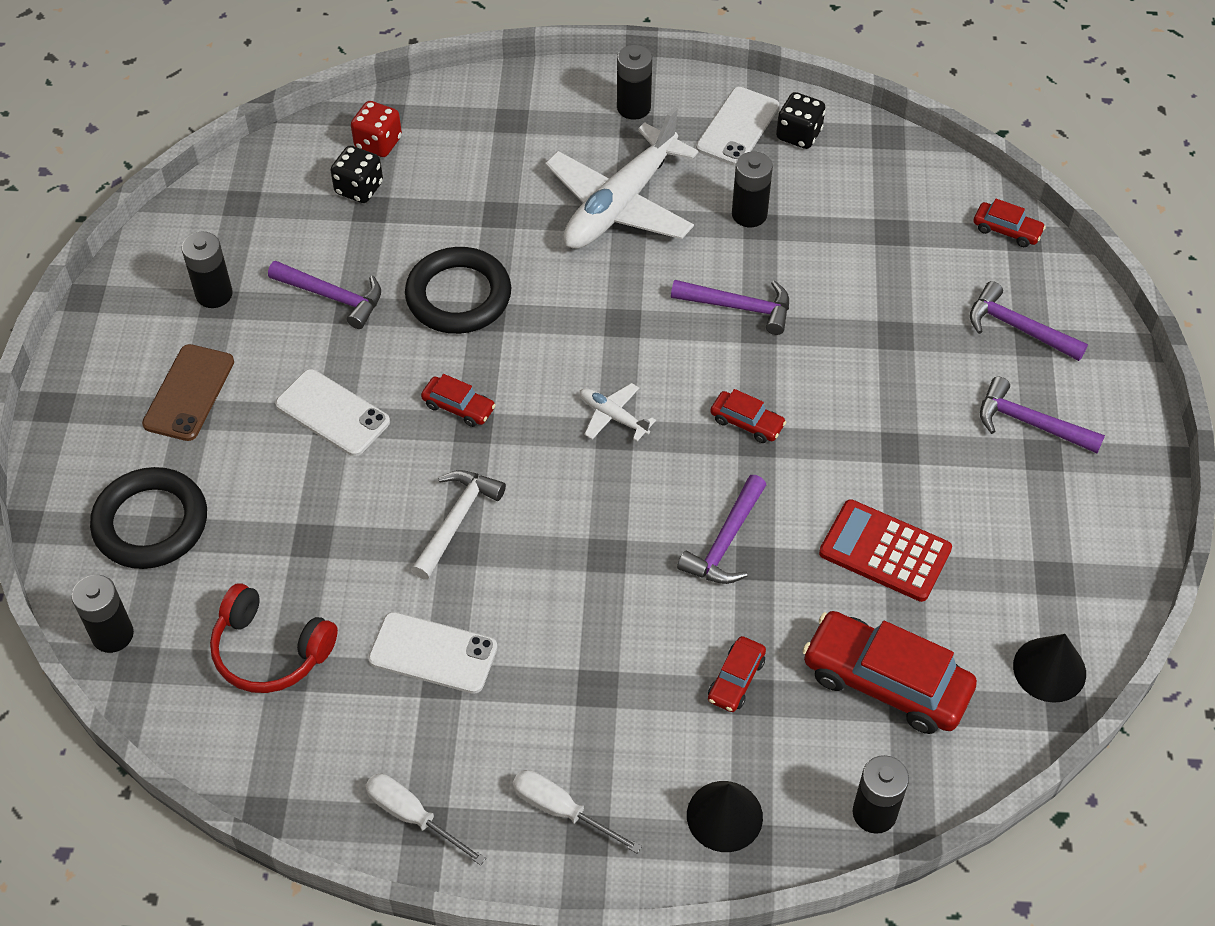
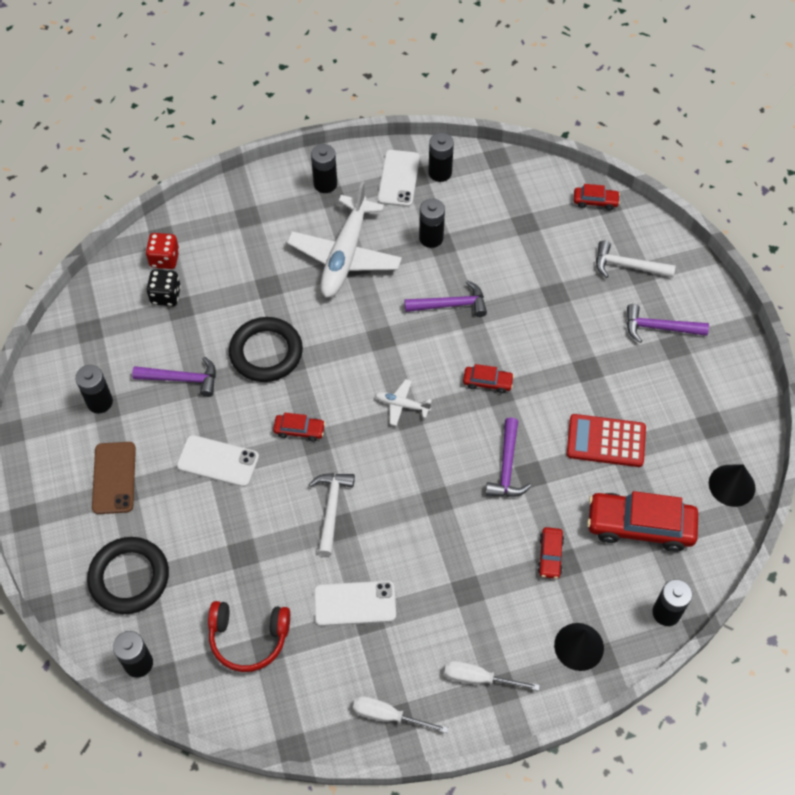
camera: 20 degrees left, 5 degrees up
black dice [776,92,825,149] -> black battery [428,133,454,182]
purple hammer [970,281,1088,361] -> white hammer [596,240,676,278]

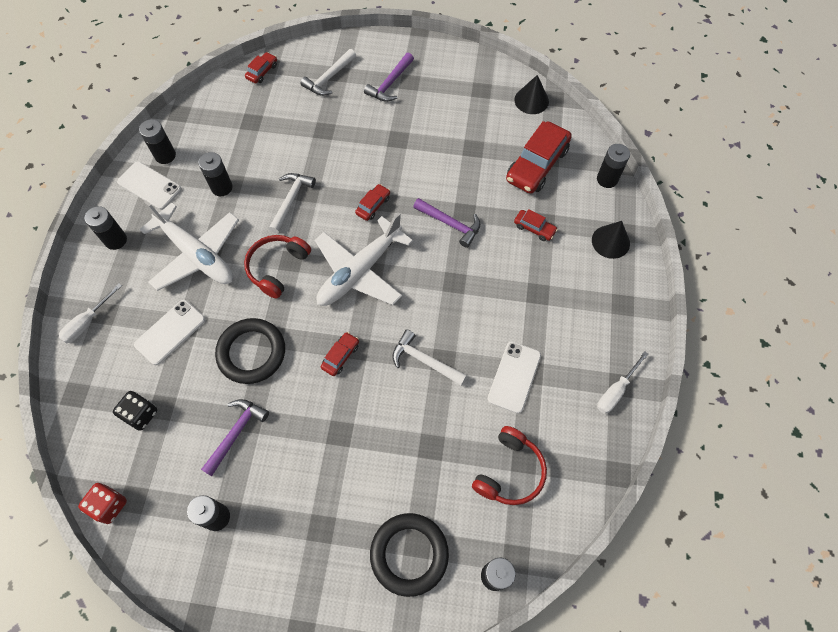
camera: 65 degrees left, 5 degrees up
brown phone [92,442,136,514] -> none
red dice [145,233,180,269] -> red dice moved to [78,483,127,524]
white phone [177,435,259,487] -> white phone moved to [134,300,206,365]
white plane [375,379,432,426] -> white plane [315,213,413,306], size x2.31
purple hammer [404,280,487,317] -> white hammer [269,173,316,234]
white screwdriver [444,661,540,691] -> white screwdriver moved to [59,283,122,344]
red calculator [567,414,646,467] -> none
none -> red headphones [244,235,311,299]

